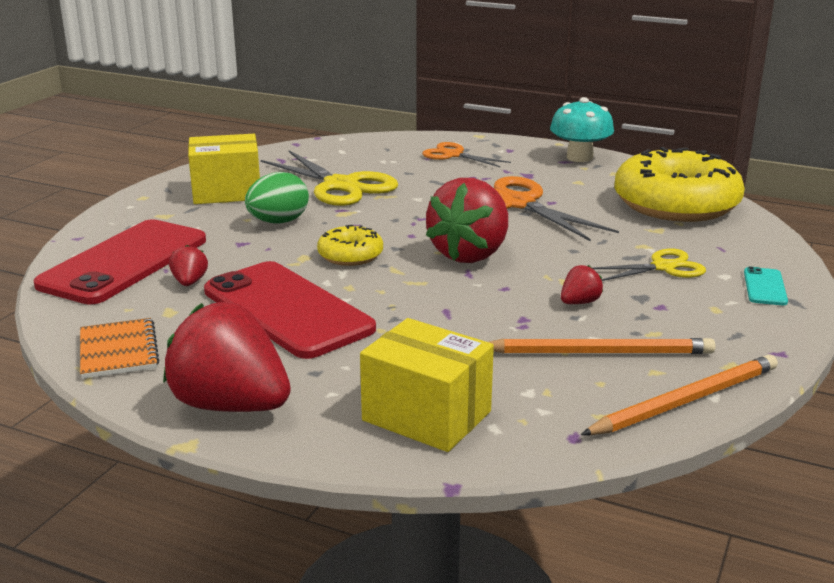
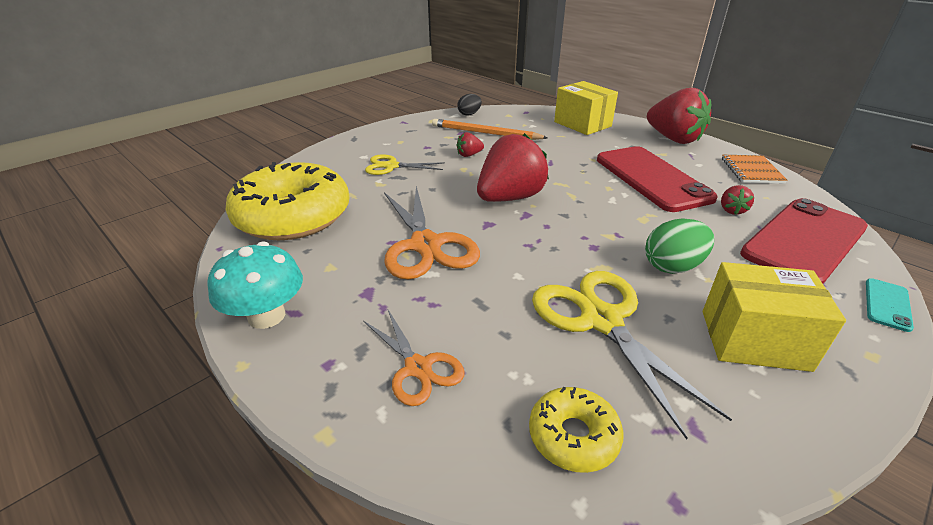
camera: 160 degrees left, 10 degrees up
yellow donut [317,225,383,266] -> yellow donut moved to [529,387,624,473]
orange pencil [581,354,778,435] -> black egg [457,94,482,116]
turquoise phone [744,267,788,305] -> turquoise phone moved to [866,278,914,332]

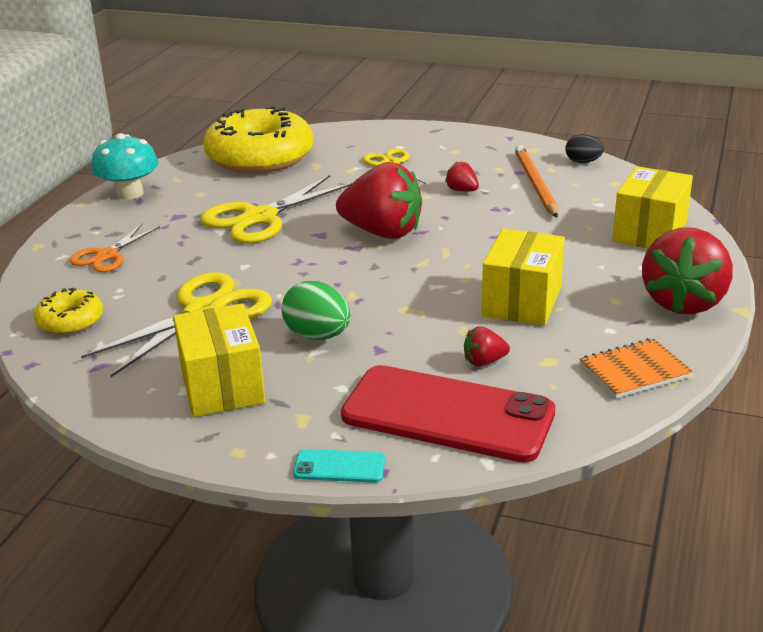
camera: 65 degrees right, 5 degrees down
orange scissors [384,186,480,279] -> yellow scissors [200,175,352,243]
red phone [597,146,718,212] -> yellow box [482,229,565,326]

